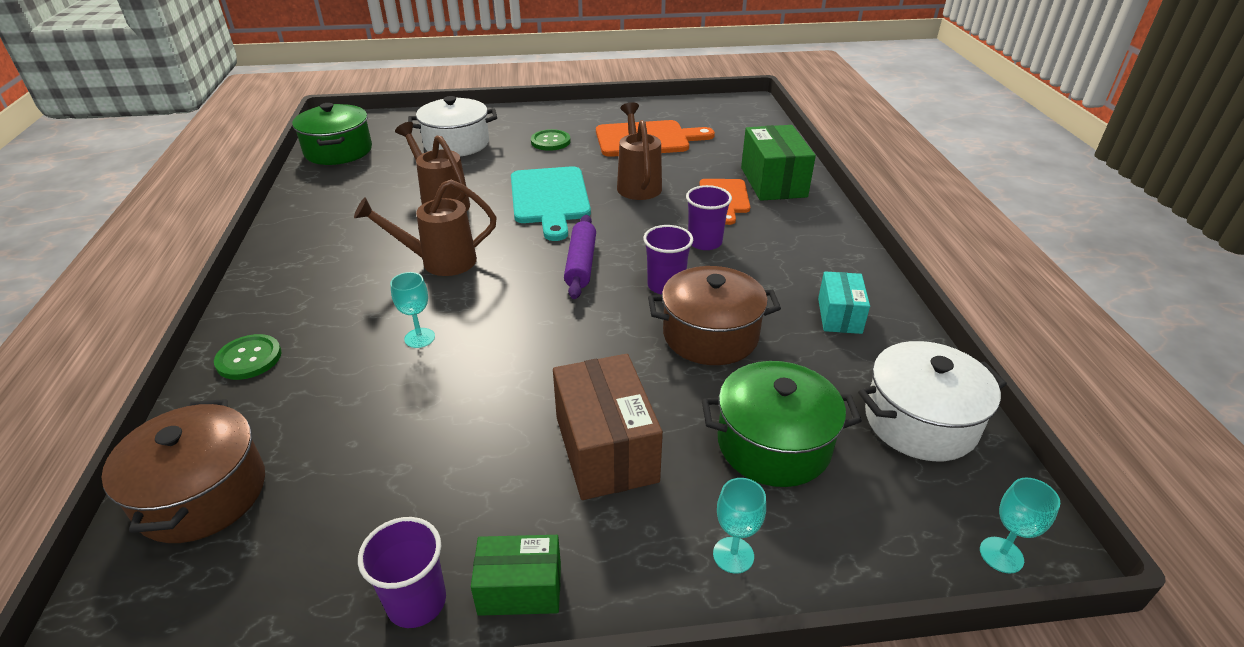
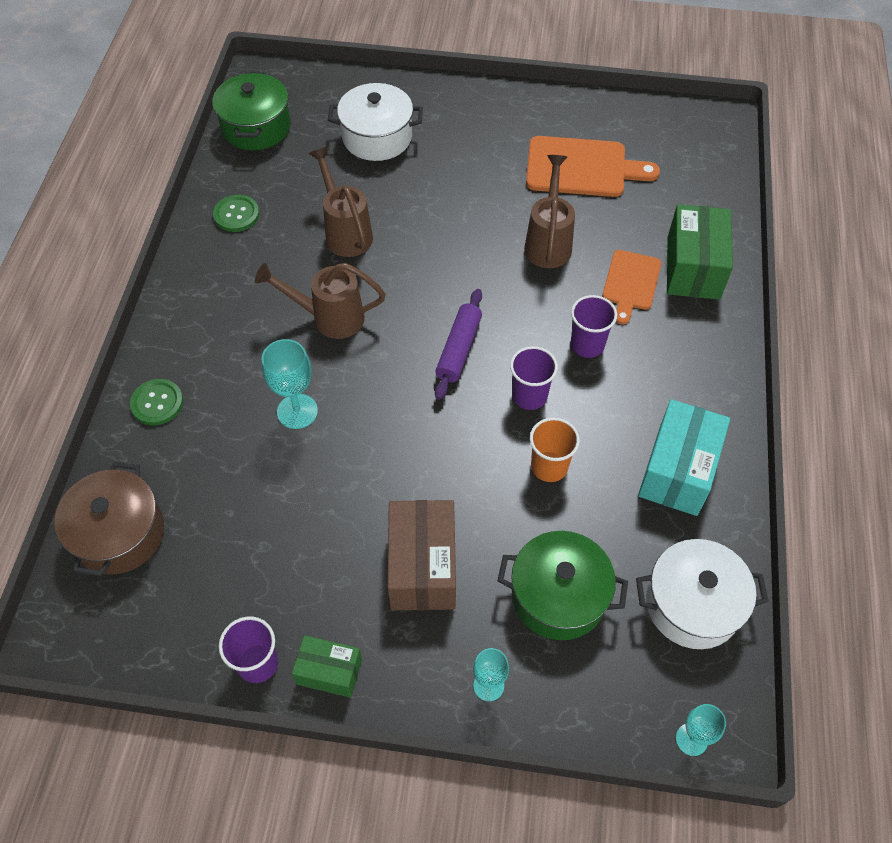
camera: 15 degrees right, 20 degrees up
turquoise goblet [390,272,435,348] -> turquoise goblet [262,339,318,429], size x1.54
turquoise cutting board [511,166,591,241] -> none
green button [531,129,571,151] -> green button moved to [213,195,259,232]
brown pot [648,266,781,365] -> orange cup [530,418,580,482]
turquoise box [818,271,870,334] -> turquoise box [638,399,730,516], size x1.69

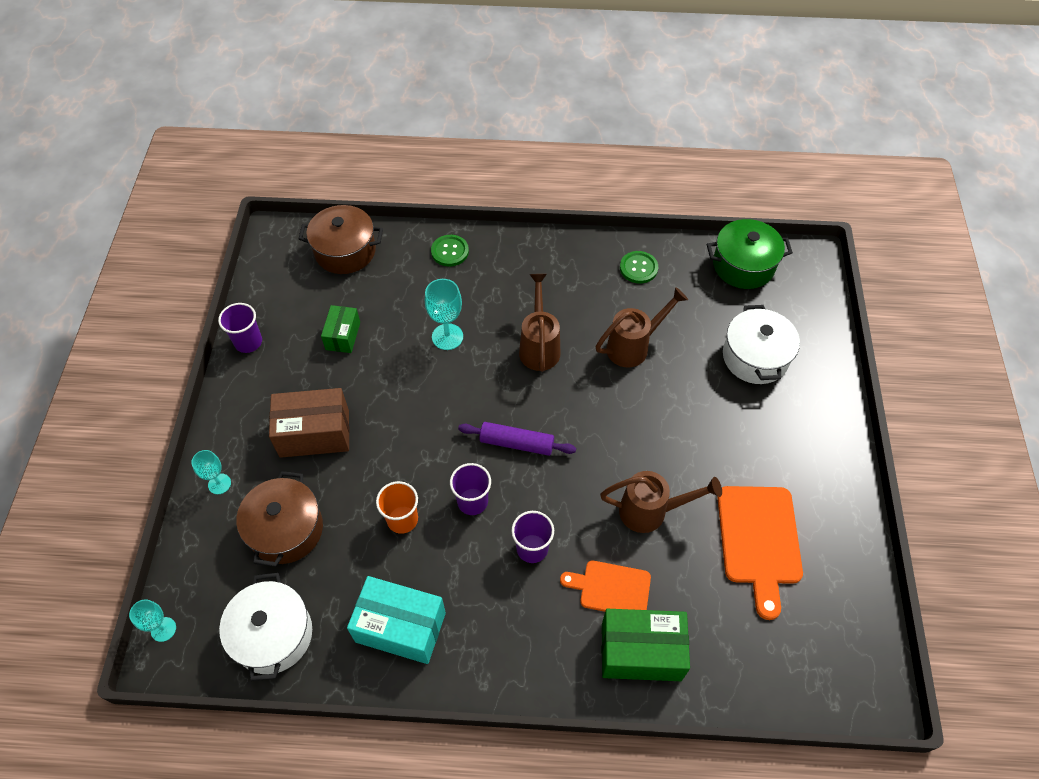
camera: 85 degrees right, 0 degrees up
green box [292,635,362,698] -> green box moved to [321,305,360,353]
green pot [497,531,628,640] -> brown pot [236,471,323,567]

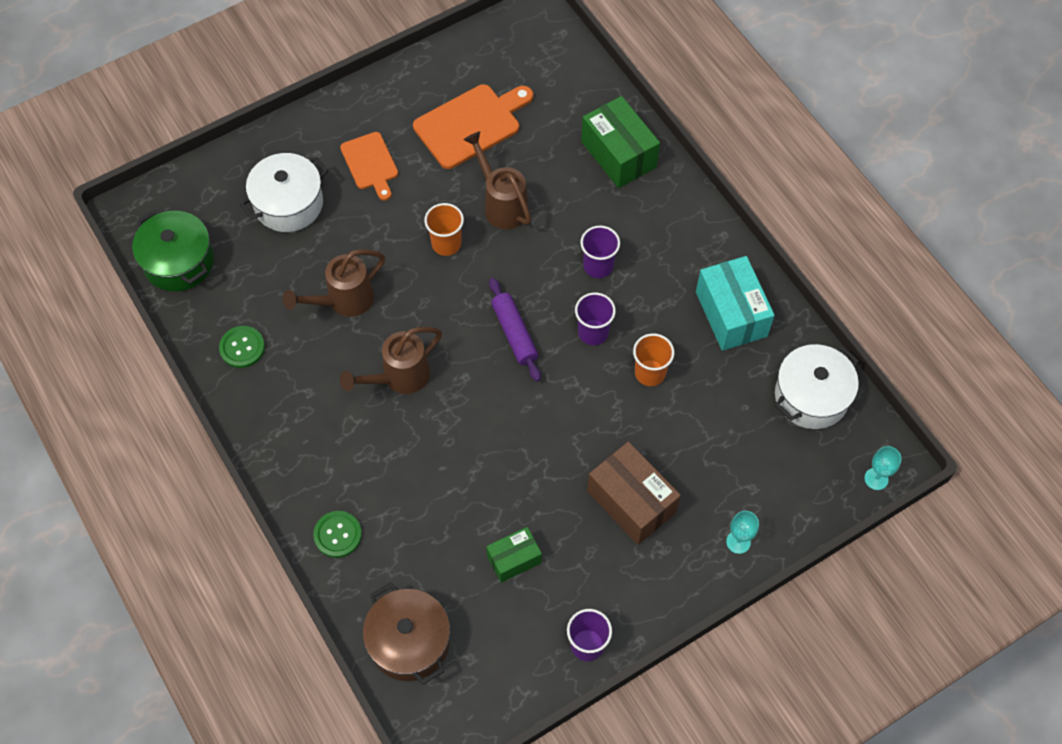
camera: 125 degrees left, 5 degrees up
brown pot [236,471,323,567] -> none
turquoise goblet [425,279,463,350] -> none
orange cutting board [560,561,651,612] -> orange cutting board moved to [340,132,398,200]
brown watering can [596,287,688,367] -> brown watering can turned 60 degrees counterclockwise [283,249,385,317]
none -> orange cup [424,203,464,256]

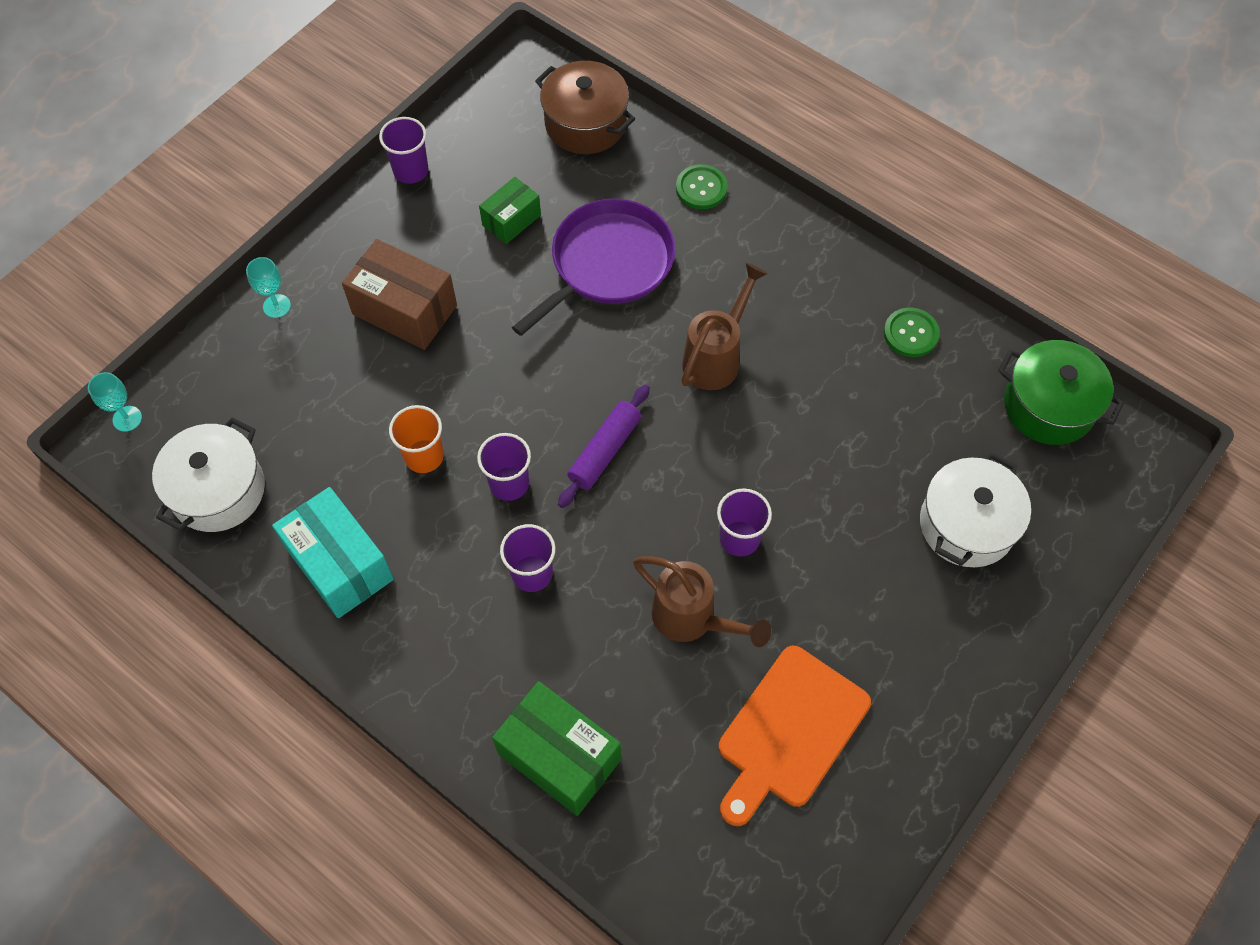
camera: 160 degrees right, 0 degrees up
brown watering can [283,249,385,317] -> none
orange cutting board [340,132,398,200] -> none
orange cup [424,203,464,256] -> purple cup [717,488,772,557]
purple rolling pin [489,278,541,382] -> purple rolling pin turned 75 degrees clockwise [558,385,650,508]
none -> purple pan [512,199,675,336]

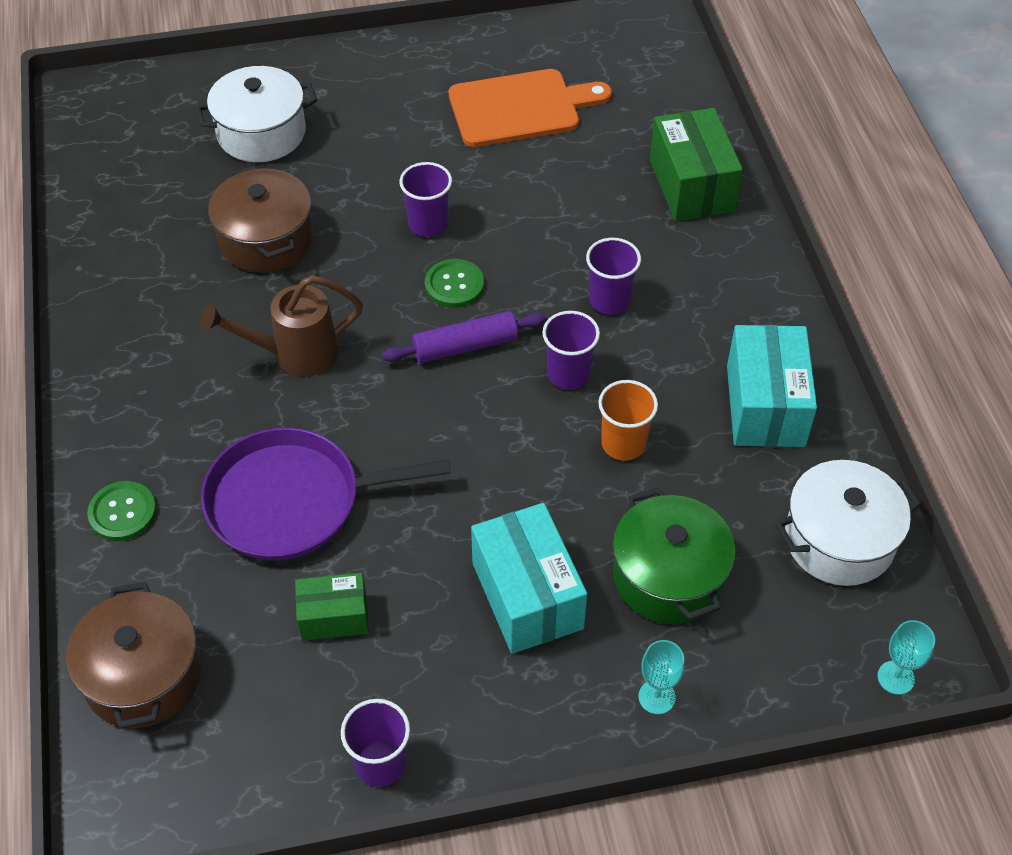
camera: 140 degrees left, 10 degrees down
brown box [342,239,457,350] -> turquoise box [471,503,587,654]
brown watering can [633,556,771,647] -> none
green button [884,308,940,357] -> green button moved to [425,259,484,308]
green pot [998,340,1124,445] -> green pot moved to [613,487,736,624]
none -> brown pot [208,166,313,273]

